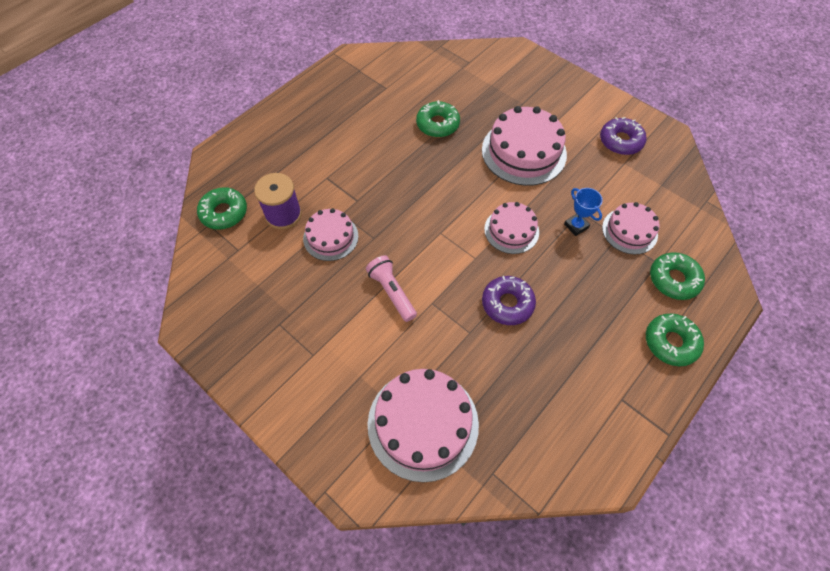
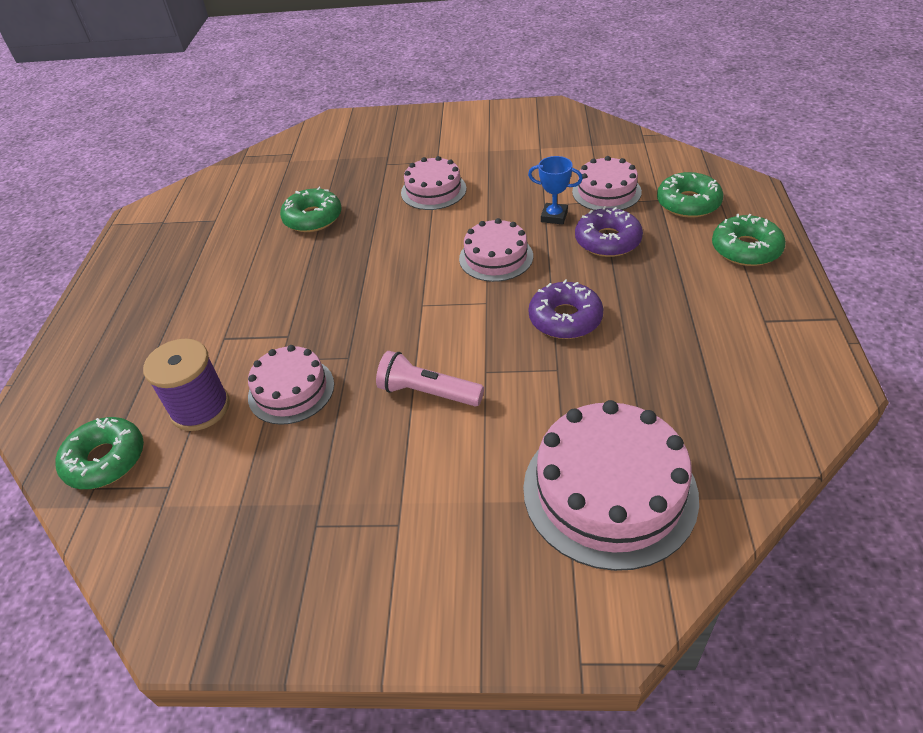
camera: 35 degrees left, 15 degrees down
pink cake [482,106,567,186] -> pink cake [401,156,467,210], size x0.59
purple donut [600,117,647,155] -> purple donut moved to [575,206,643,257]

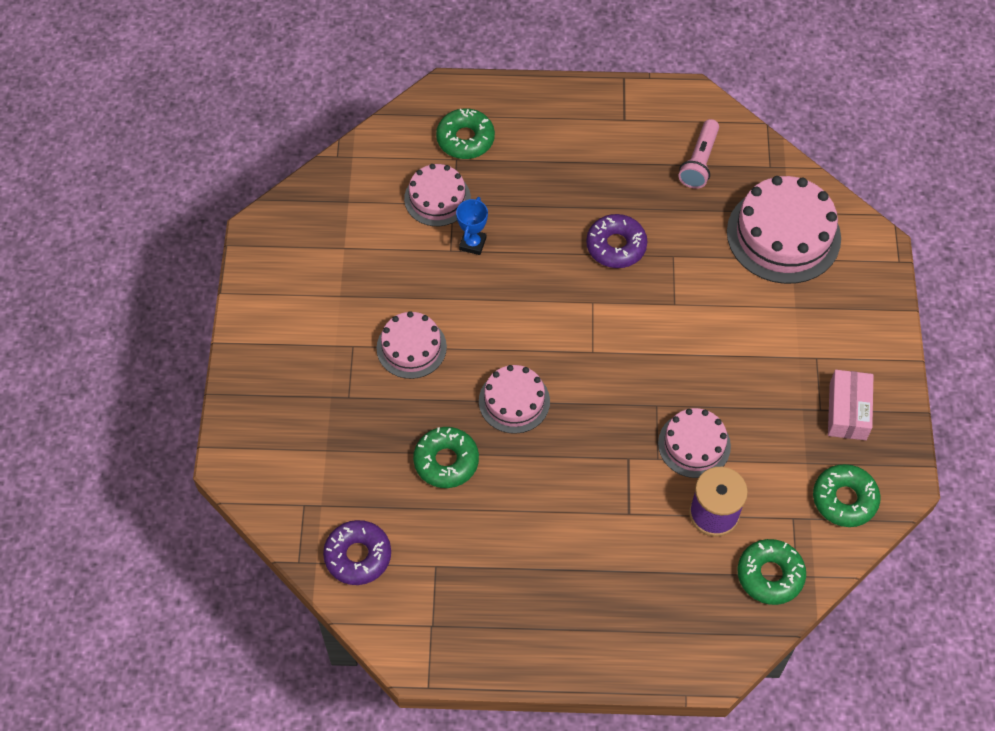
camera: 95 degrees left, 15 degrees up
pink flashlight [376,351,484,406] -> pink flashlight moved to [678,119,719,189]
pink cake [459,218,533,282] -> pink cake moved to [479,365,550,434]
purple donut [575,206,643,257] -> purple donut moved to [323,520,391,585]
green donut [712,214,786,266] -> green donut moved to [813,464,880,527]
none -> pink box [828,370,874,440]

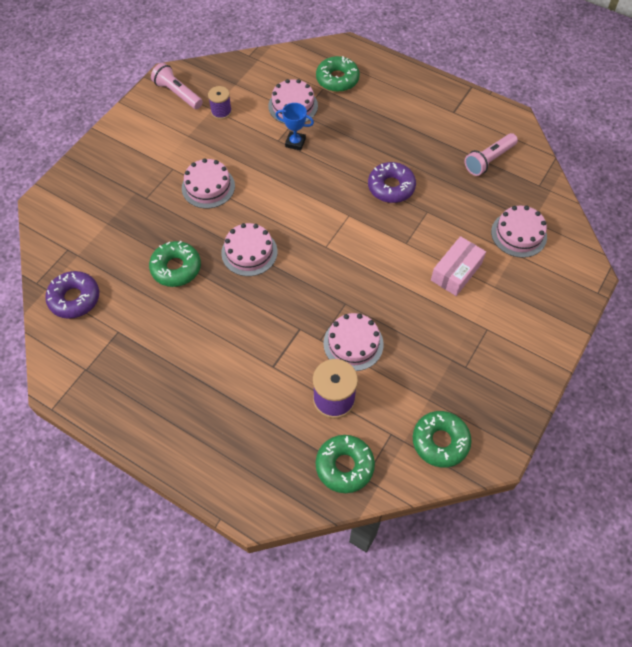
camera: 30 degrees right, 0 degrees up
blue trophy [456,197,488,255] -> blue trophy turned 60 degrees clockwise [276,103,314,151]
pink cake [727,176,841,284] -> pink cake [491,206,547,258], size x0.59
pink box [828,370,874,440] -> pink box moved to [431,236,486,296]
none -> pink flashlight [151,63,203,109]
none -> purple spool [208,86,232,120]

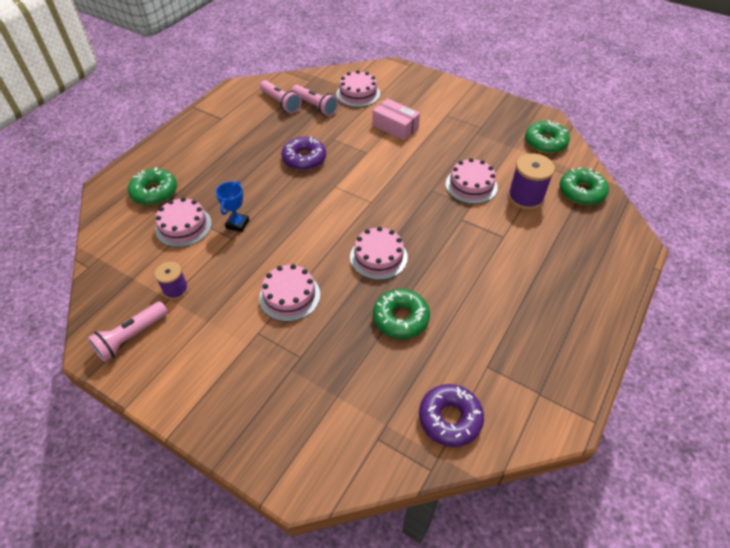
camera: 90 degrees left, 10 degrees down
none -> pink flashlight [291,85,338,116]

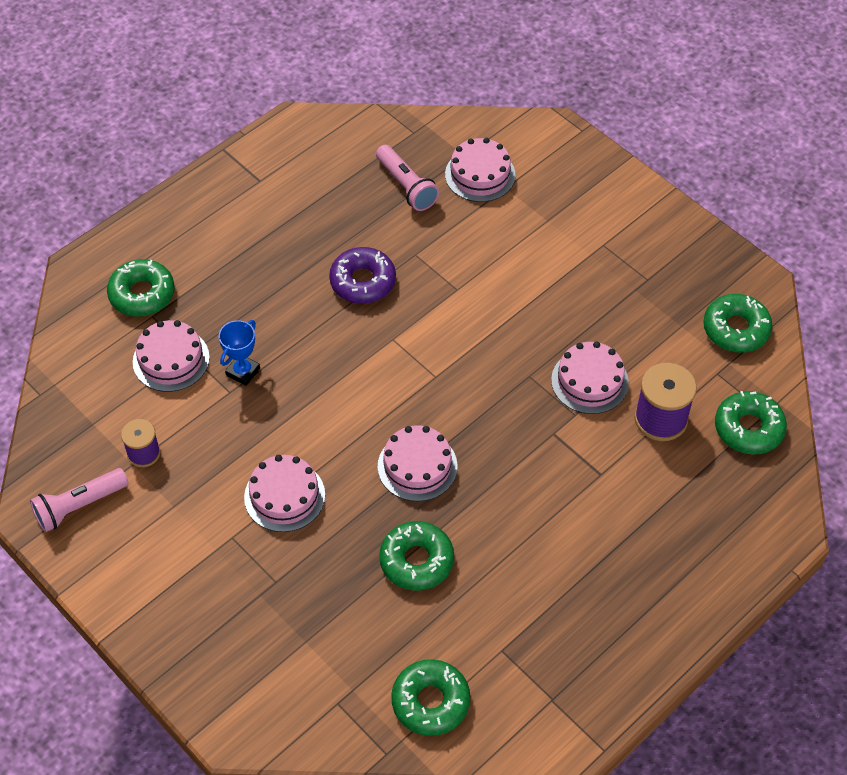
camera: 15 degrees right, 5 degrees up
pink flashlight [260,80,302,114] -> none
pink box [372,98,420,140] -> none
purple donut [419,384,484,447] -> green donut [391,659,470,736]

